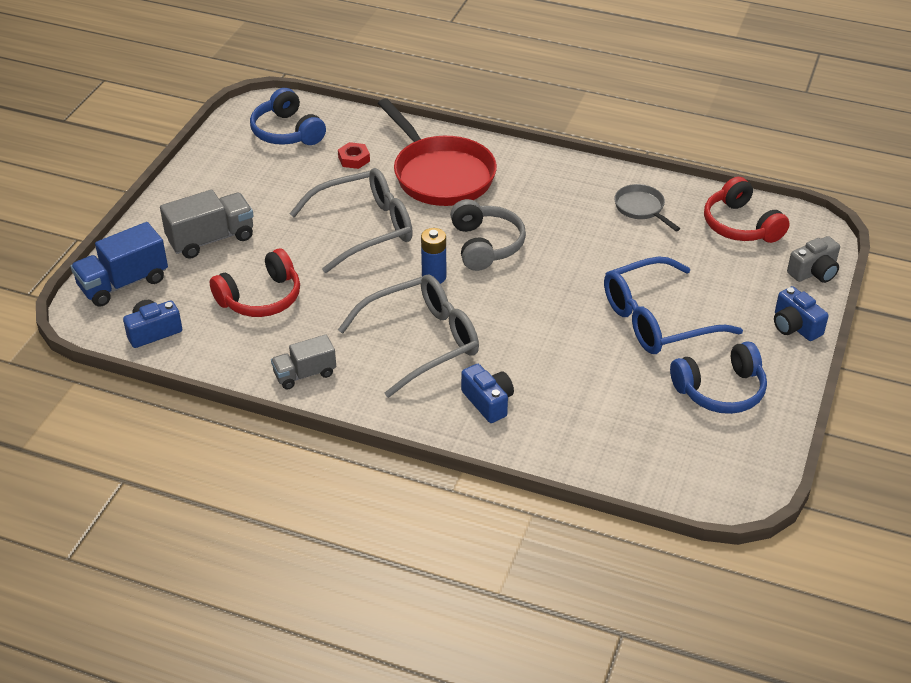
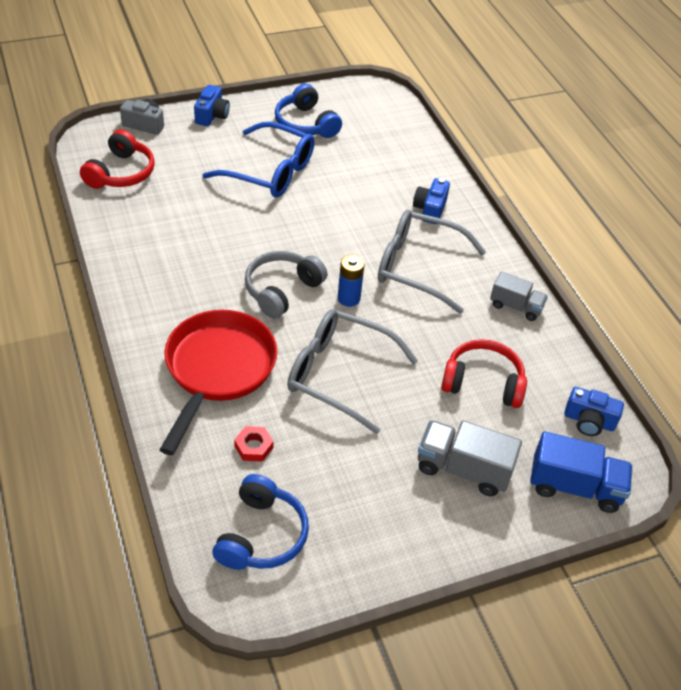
camera: 135 degrees left, 5 degrees up
grey pan [614,184,680,231] -> none
blue headphones [670,341,767,414] -> blue headphones turned 150 degrees counterclockwise [275,84,342,138]

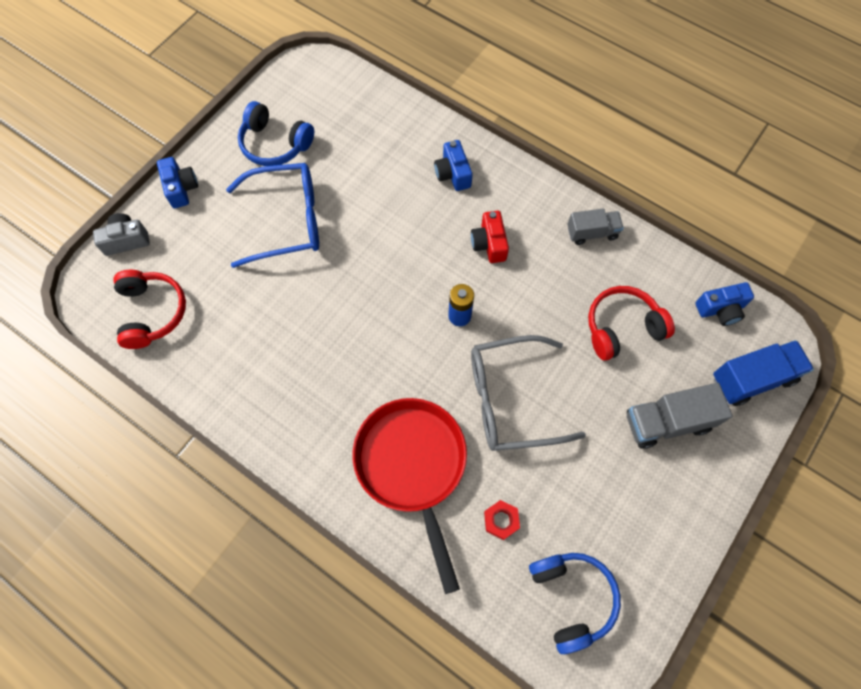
camera: 30 degrees left, 20 degrees up
grey headphones [245,251,328,319] -> none
grey glasses [378,210,486,314] -> red camera [471,211,509,263]

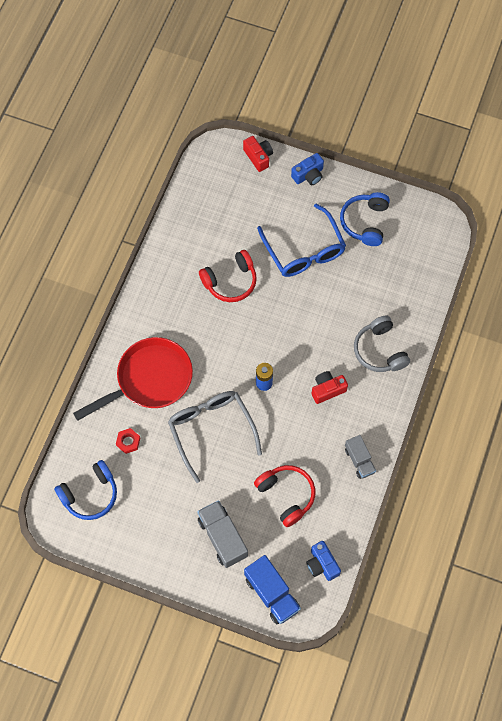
camera: 75 degrees right, 0 degrees up
grey camera [93,213,150,256] -> red camera [243,136,273,172]
red headphones [114,270,186,349] -> red headphones moved to [199,250,257,302]
blue camera [434,140,473,191] -> grey headphones [354,315,410,372]

